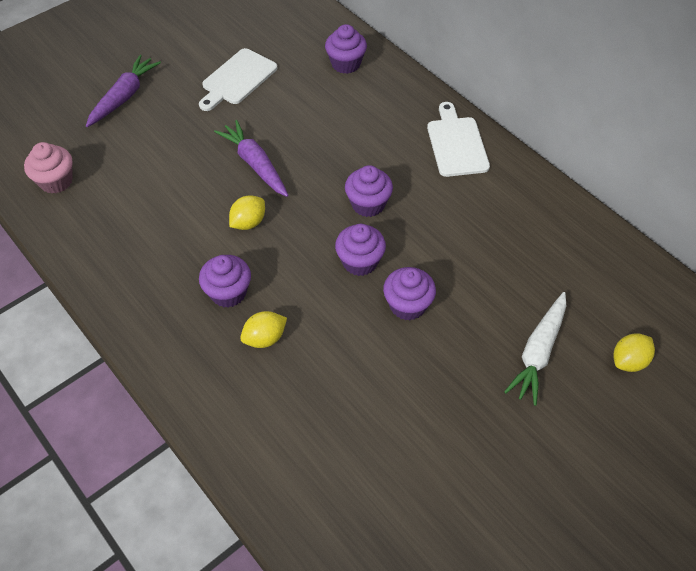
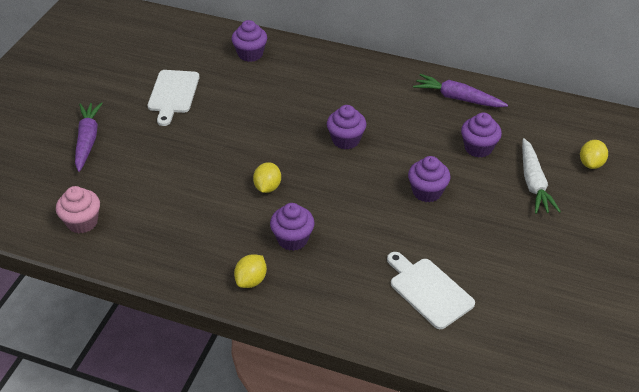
camera: 30 degrees left, 10 degrees down
purple carrot [214,120,289,197] -> purple carrot moved to [413,74,508,107]
yellow lemon [240,311,287,348] -> yellow lemon moved to [234,254,267,288]
purple cupcake [335,224,386,276] -> purple cupcake moved to [461,113,502,158]
white cutting board [427,102,490,177] -> white cutting board moved to [387,252,475,329]

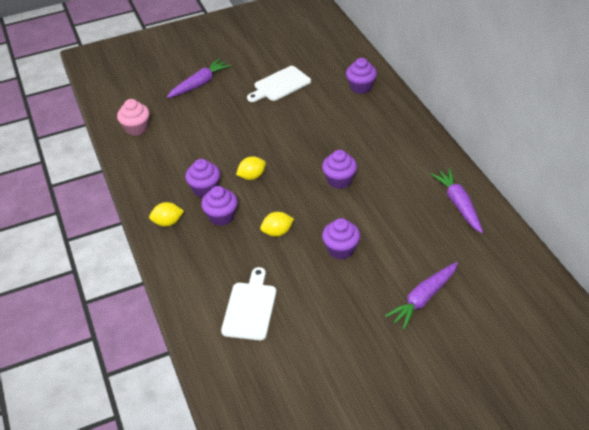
camera: 50 degrees right, 0 degrees up
purple cupcake [461,113,502,158] -> purple cupcake moved to [185,159,220,198]
white carrot [522,138,561,214] -> purple carrot [385,262,458,330]
yellow lemon [580,140,608,169] -> yellow lemon moved to [260,212,294,237]

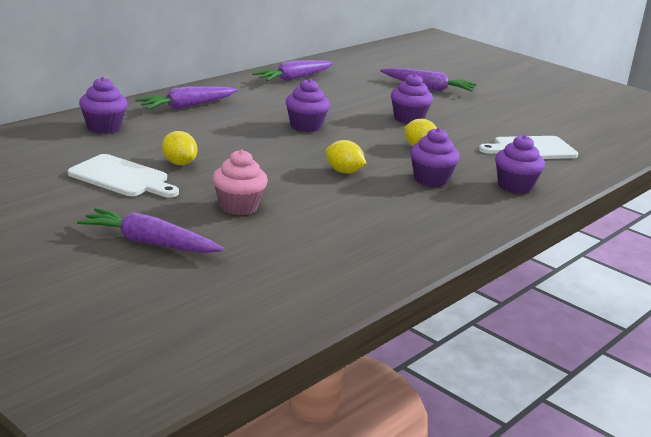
camera: 120 degrees left, 20 degrees down
pink cupcake [117,99,149,136] -> pink cupcake moved to [212,149,268,215]
yellow lemon [149,202,184,227] -> yellow lemon moved to [162,131,198,165]
purple cupcake [185,159,220,198] -> purple cupcake moved to [495,135,545,194]
none -> purple carrot [135,86,238,110]

